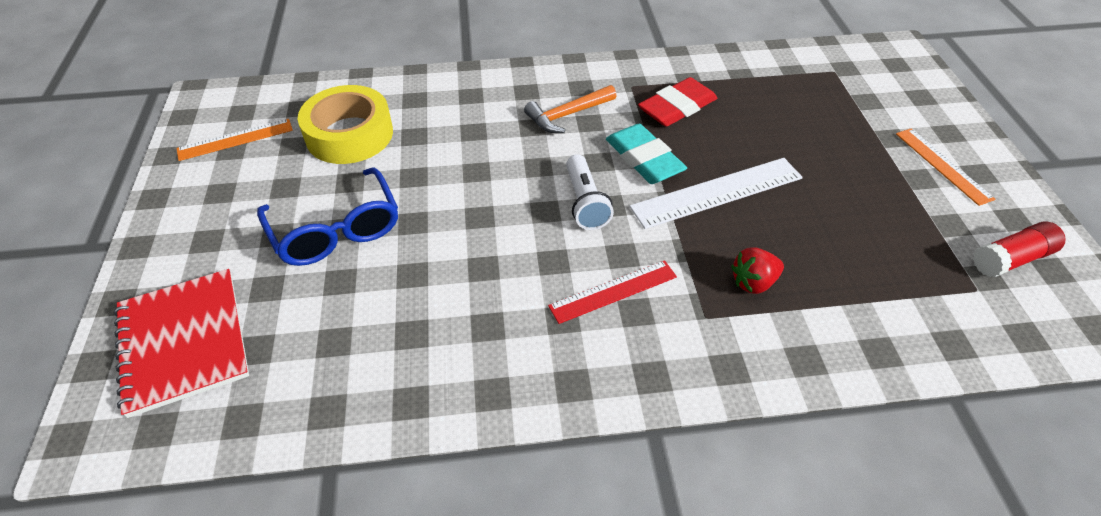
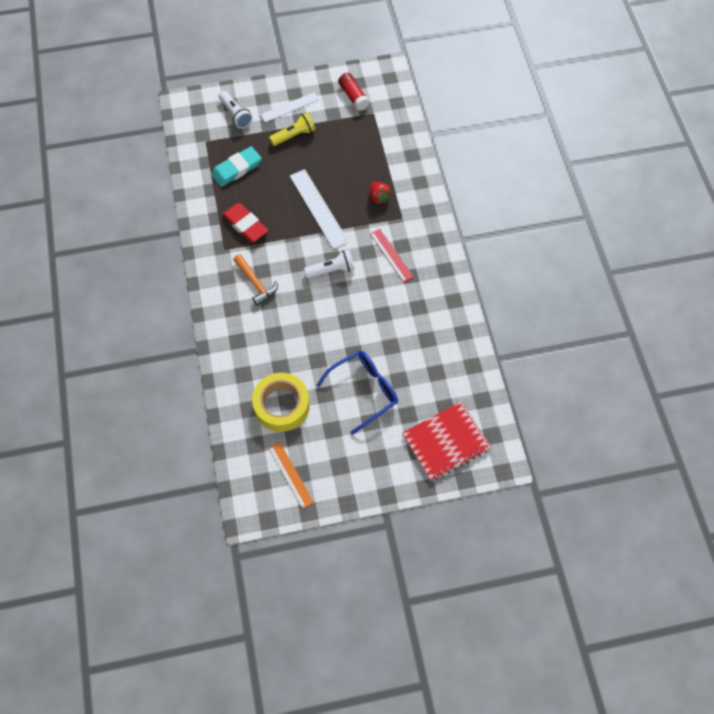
camera: 95 degrees left, 15 degrees up
turquoise eraser [606,124,687,184] -> turquoise eraser moved to [211,146,262,187]
orange ruler [896,128,995,206] -> white ruler [260,92,319,122]
none -> white flashlight [219,91,253,129]
none -> yellow flashlight [269,113,315,146]

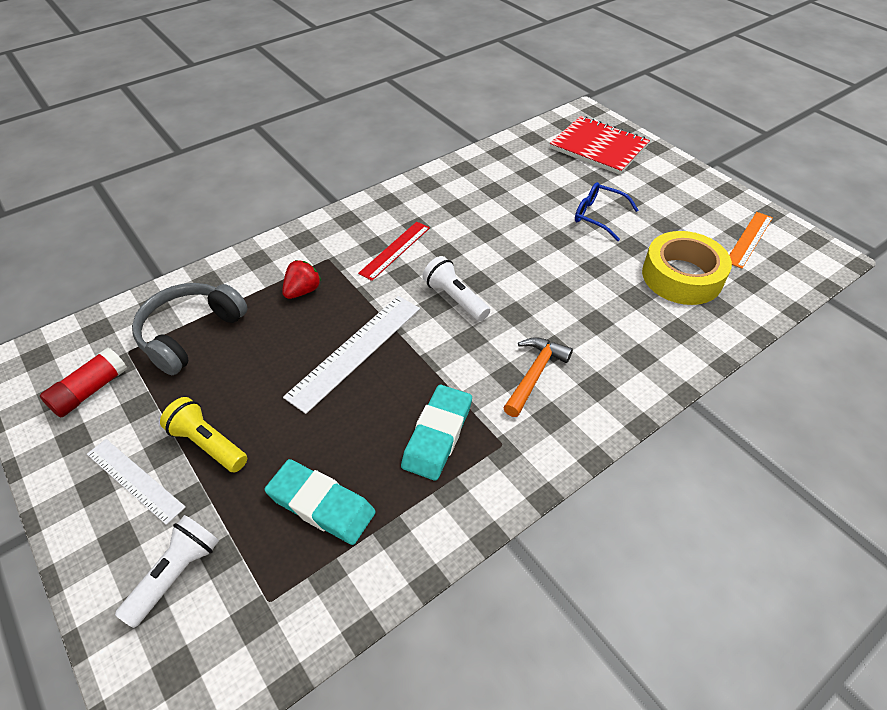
camera: 115 degrees left, 15 degrees down
red eraser [222,203,269,242] -> turquoise eraser [401,385,472,481]
blue glasses [316,351,398,435] -> blue glasses [575,182,639,241], size x0.67
none -> grey headphones [132,283,248,375]

